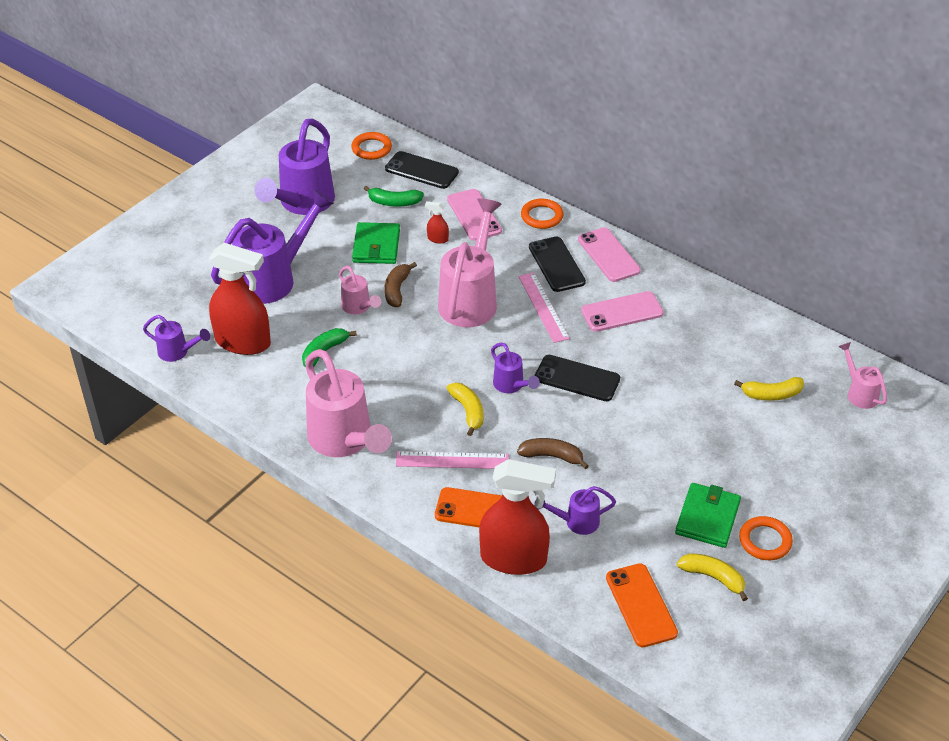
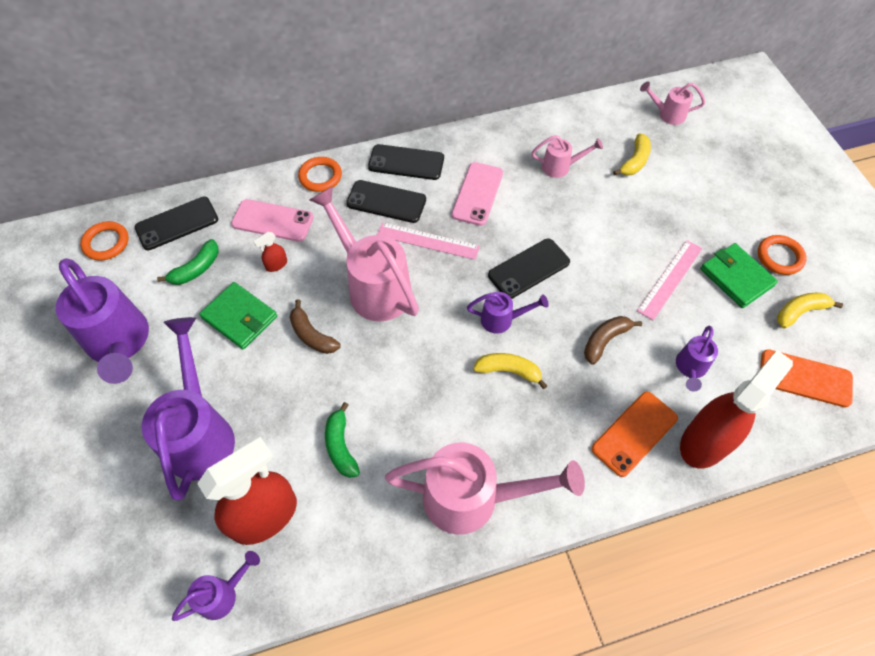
camera: 55 degrees left, 15 degrees up
pink watering can [339,266,381,314] -> pink watering can moved to [531,135,603,178]
pink ruler [396,451,509,469] -> pink ruler moved to [637,240,702,320]
pink phone [578,227,641,282] -> black phone [368,144,444,180]

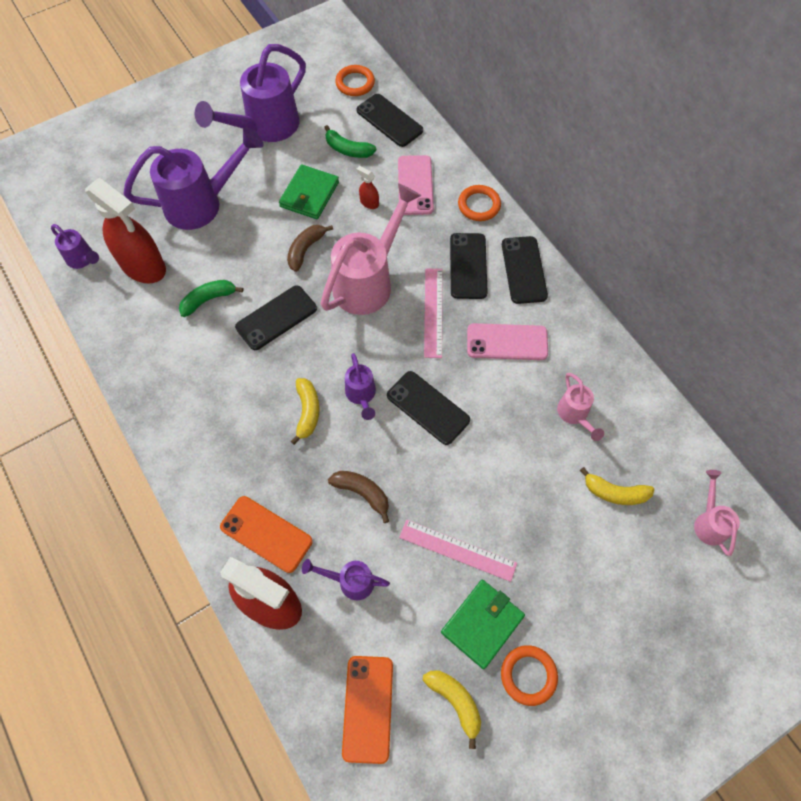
camera: 75 degrees right, 5 degrees up
pink watering can [385,442,585,535] -> none
none -> black phone [235,285,317,350]

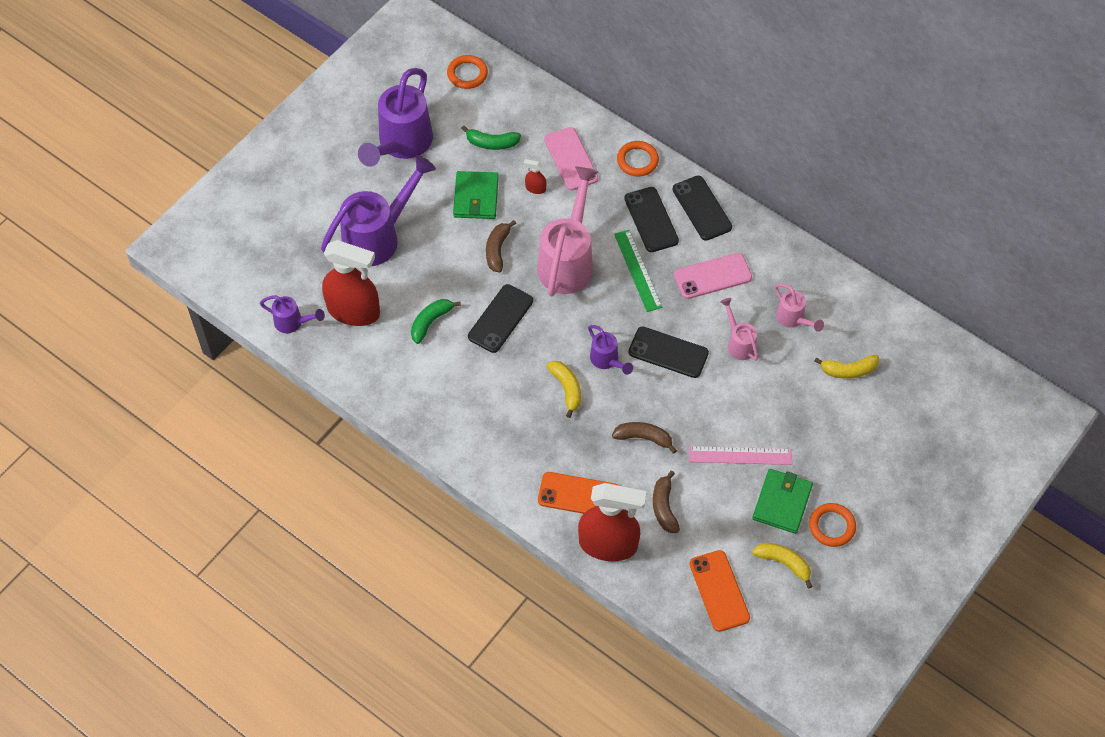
camera: 20 degrees left, 5 degrees down
purple watering can [302,559,390,600] -> brown banana [653,471,680,533]
black phone [357,94,423,147] -> none
pink ruler [424,268,442,358] -> green ruler [614,230,662,312]
pink watering can [694,470,740,556] -> pink watering can moved to [720,298,758,361]

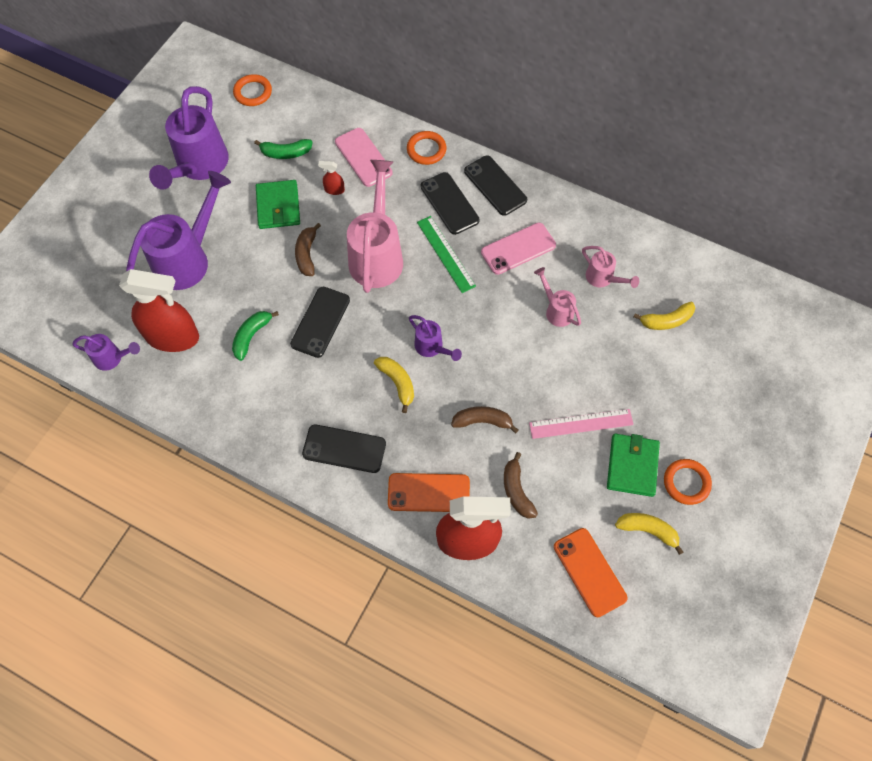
camera: 10 degrees left, 5 degrees up
black phone [628,326,709,378] -> black phone moved to [302,425,386,473]

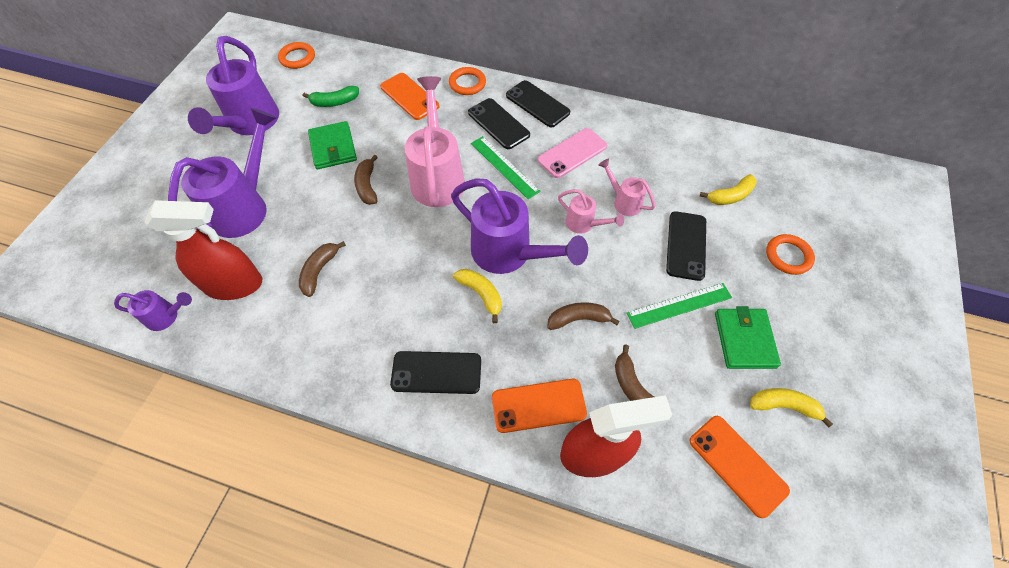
camera: 10 degrees left, 5 degrees down
green banana [232,311,279,361] -> brown banana [299,241,346,297]
black phone [290,287,350,358] -> black phone moved to [666,211,706,281]
red spray bottle [318,161,345,195] -> none
pink phone [335,128,393,187] -> orange phone [380,73,439,120]
purple watering can [409,315,462,361] -> purple watering can [451,178,588,274], size x2.03
pink ruler [529,409,634,439] -> green ruler [627,283,732,329]
pink watering can [582,246,639,288] -> pink watering can moved to [558,189,624,234]
orange ring [664,459,712,505] -> orange ring moved to [766,234,815,275]

